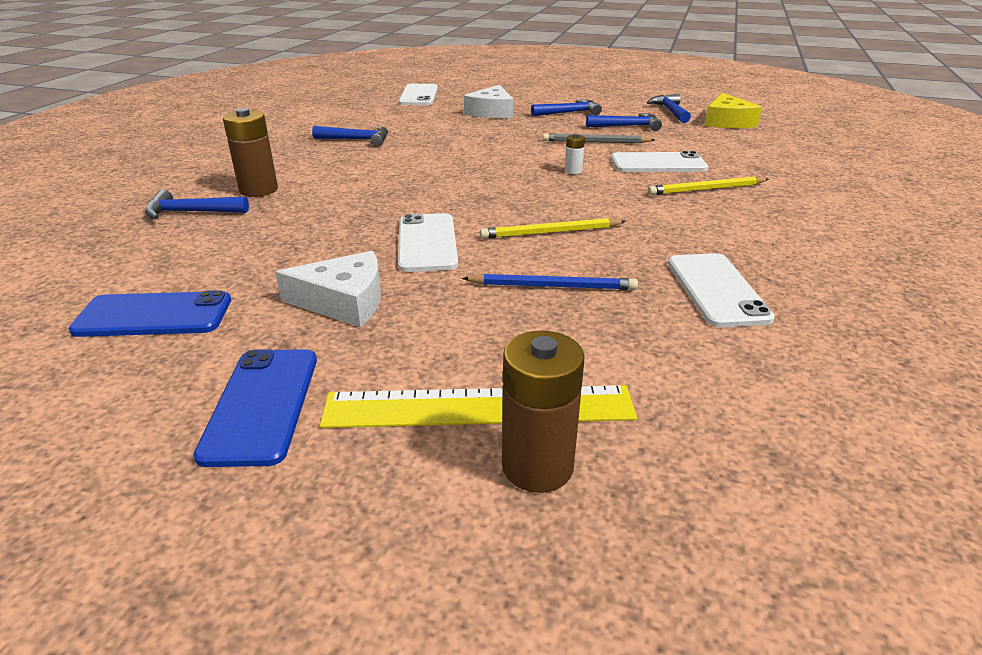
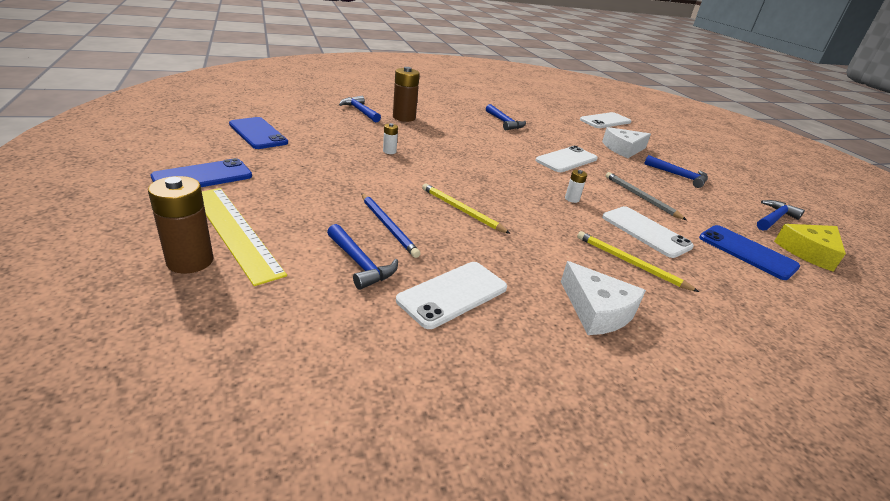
camera: 50 degrees right, 0 degrees up
white cheese [275,251,381,327] -> white cheese moved to [561,261,646,335]
white phone [398,213,458,272] -> white phone moved to [535,146,598,172]
blue hammer [586,113,662,131] -> blue hammer moved to [327,224,398,290]
none -> white battery [383,123,398,154]
none -> blue phone [699,225,800,280]

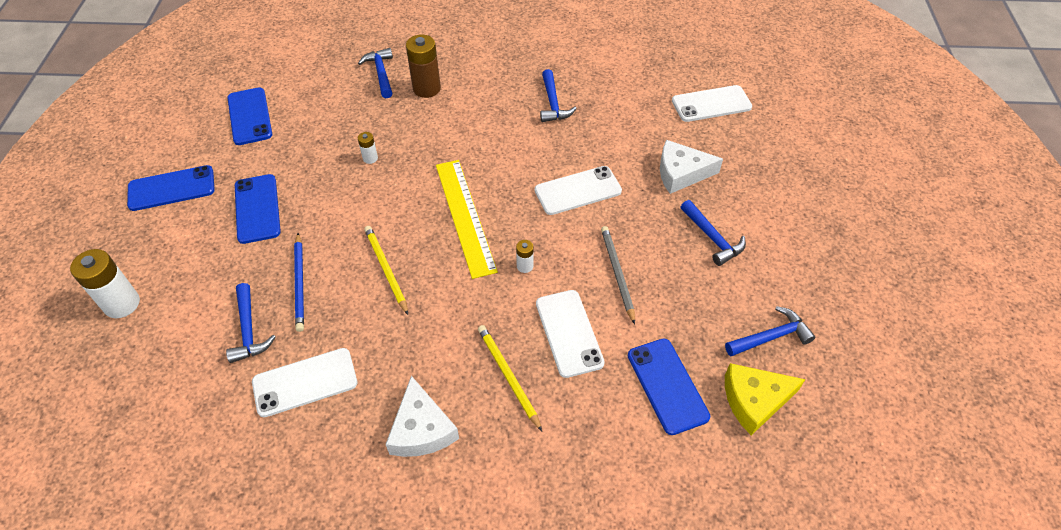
camera: 25 degrees right, 20 degrees up
brown battery [148,176,214,274] -> white battery [70,249,140,318]
yellow ruler [202,188,287,286] -> yellow ruler moved to [436,160,498,279]
none -> blue phone [235,174,281,244]

